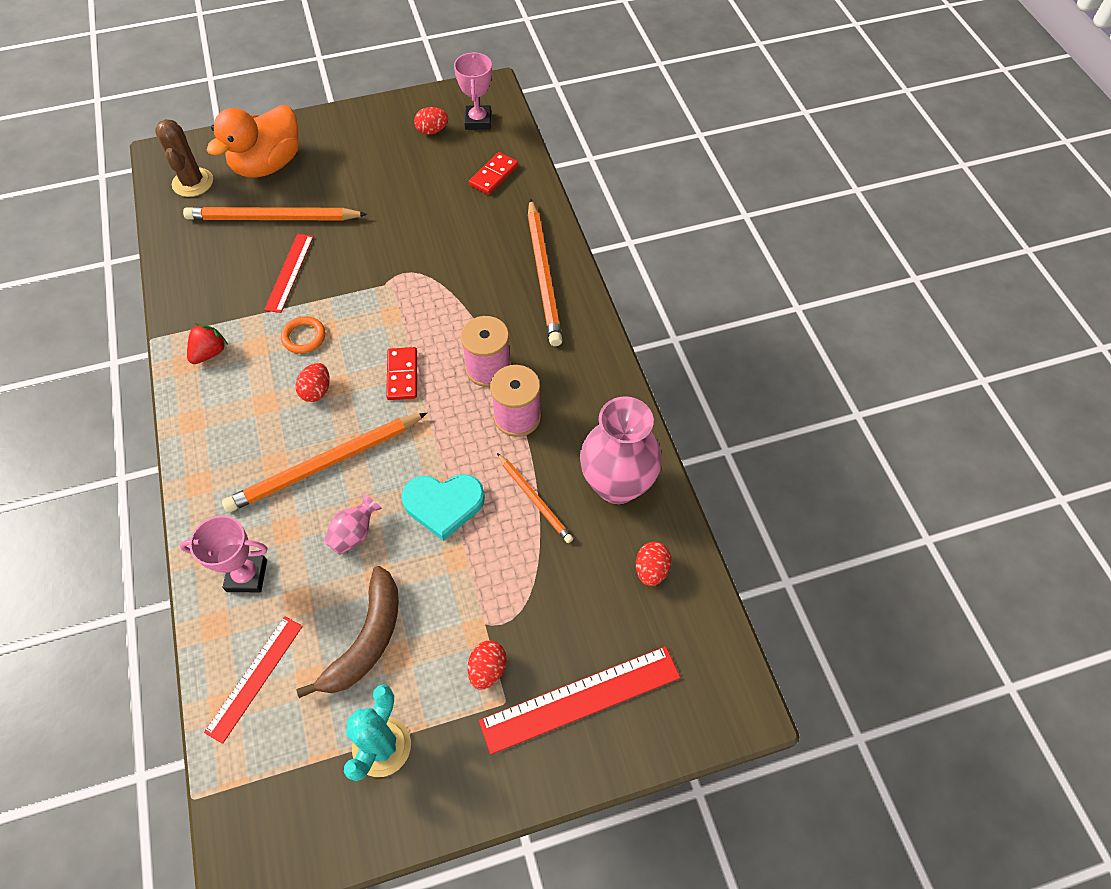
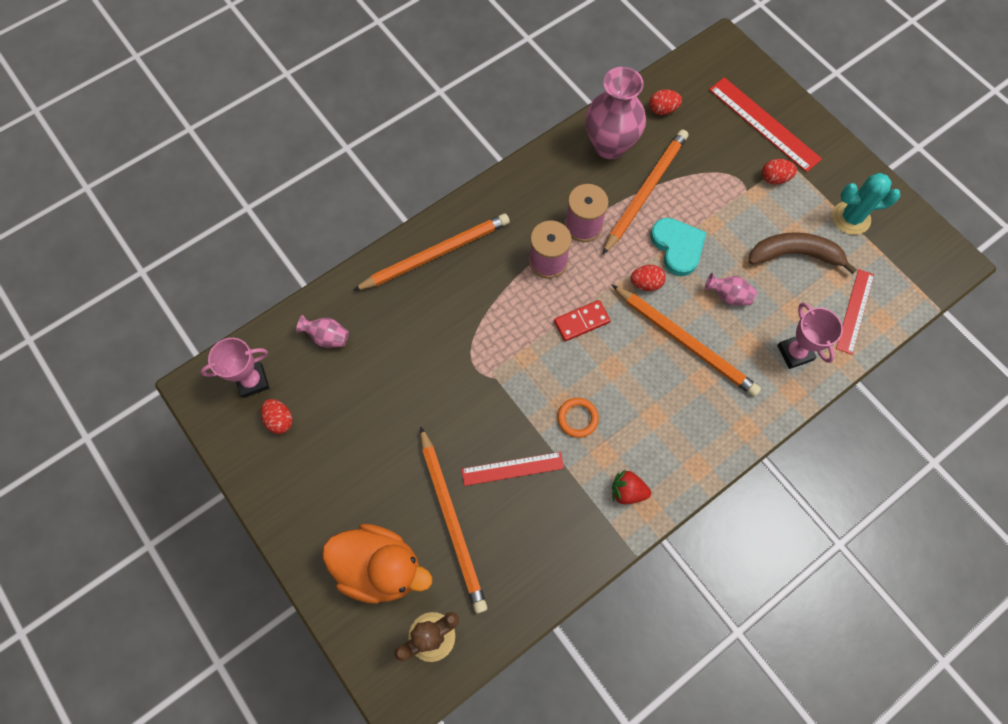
camera: 110 degrees left, 10 degrees up
red ruler [204,616,303,744] -> red ruler turned 75 degrees counterclockwise [836,269,874,355]
red egg [296,363,330,402] -> red egg moved to [630,265,666,291]
red domino [469,152,518,195] -> pink vase [296,315,349,347]
orange pencil [497,453,573,543] -> orange pencil [602,130,688,255], size x1.79

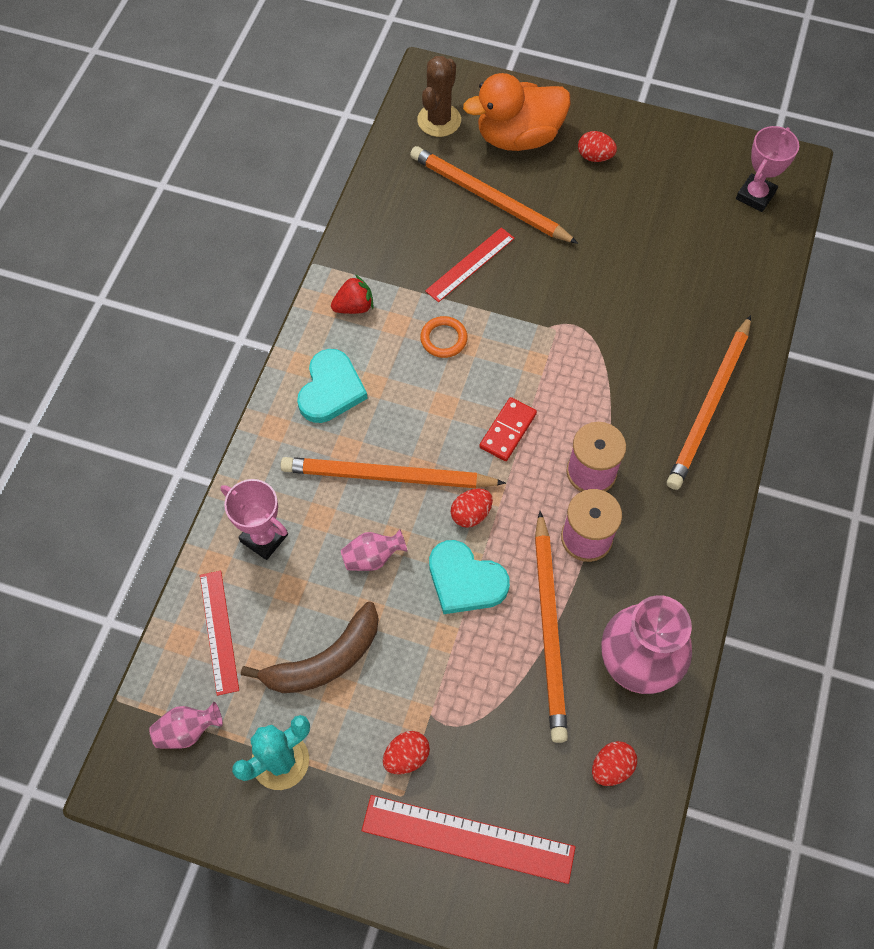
camera: 145 degrees right, 5 degrees down
red egg [261,399,293,434] -> red egg moved to [578,131,617,162]
pink vase [296,315,349,347] -> pink vase moved to [149,702,223,749]
none -> turquoise heart [297,349,368,423]

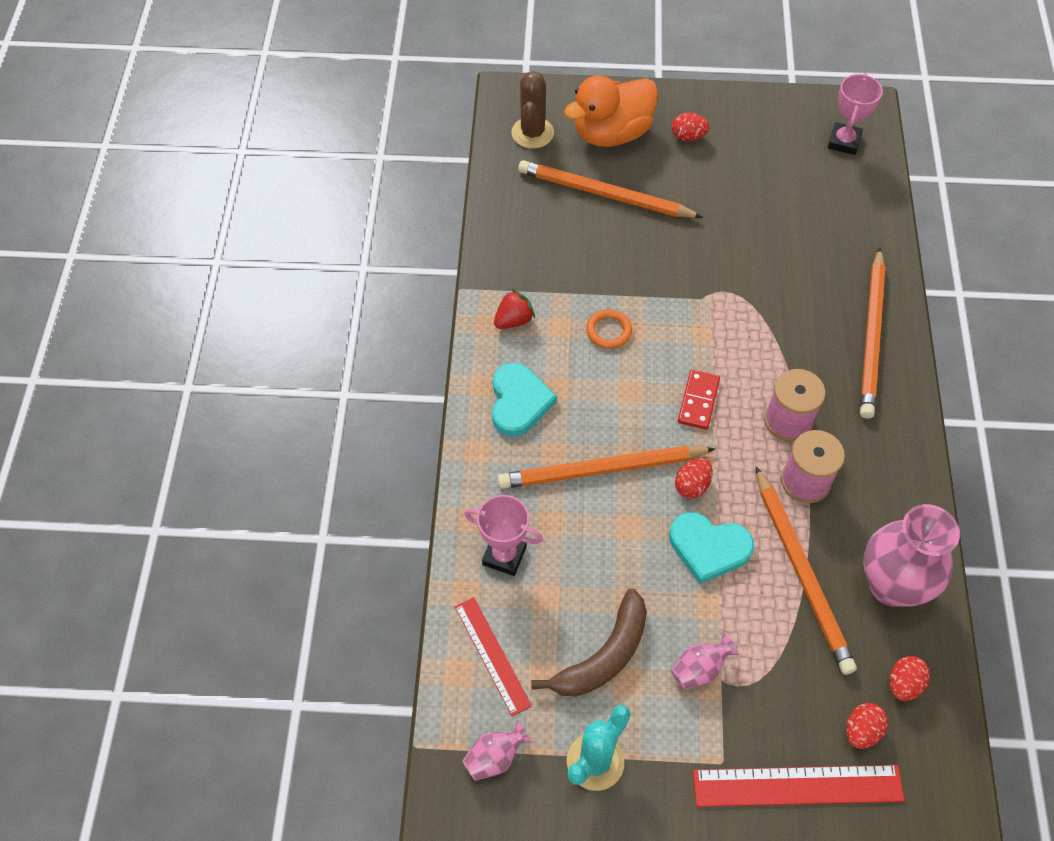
camera: 15 degrees left, 5 degrees down
pink vase [341,529,408,571] -> pink vase moved to [671,634,739,690]
red egg [383,731,430,774] -> red egg moved to [846,703,888,749]
red ruler [425,227,515,302] -> none

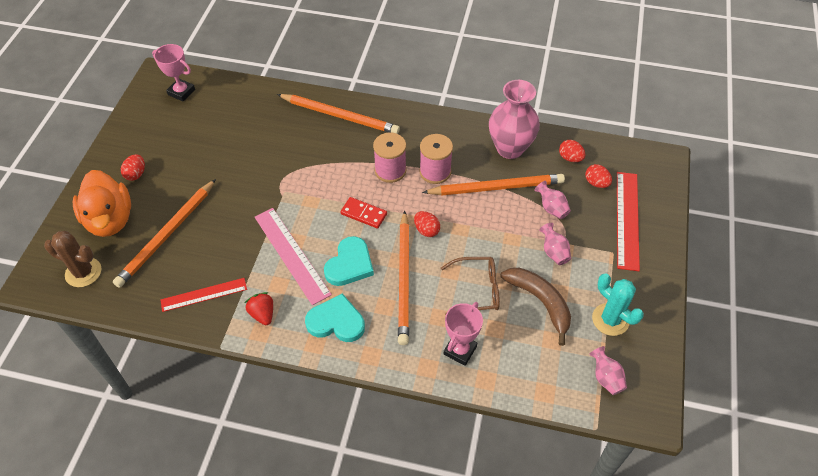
camera: 80 degrees left, 5 degrees down
red ruler [455,597,532,716] -> red ruler moved to [161,278,247,312]
orange ring [586,309,632,349] -> pink ruler [255,208,332,305]
turquoise heart [669,512,754,584] -> turquoise heart moved to [324,236,374,286]
none -> brown glasses [441,257,500,315]
none -> pink vase [534,181,571,219]

